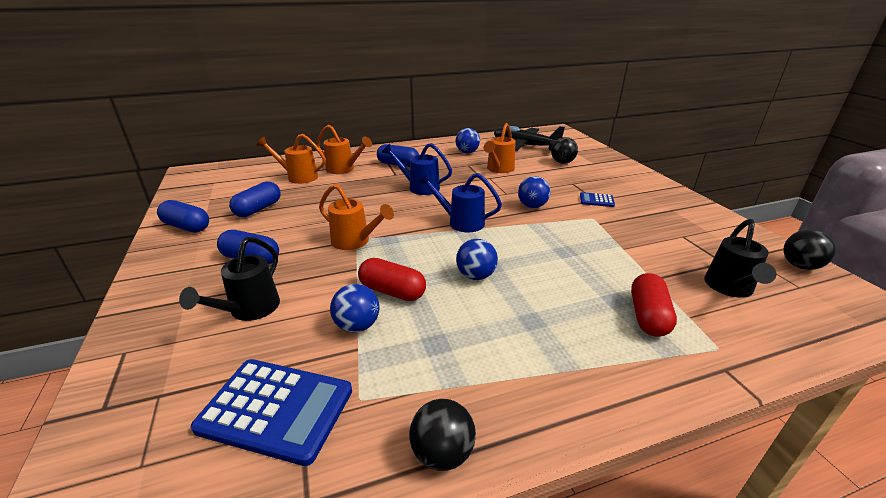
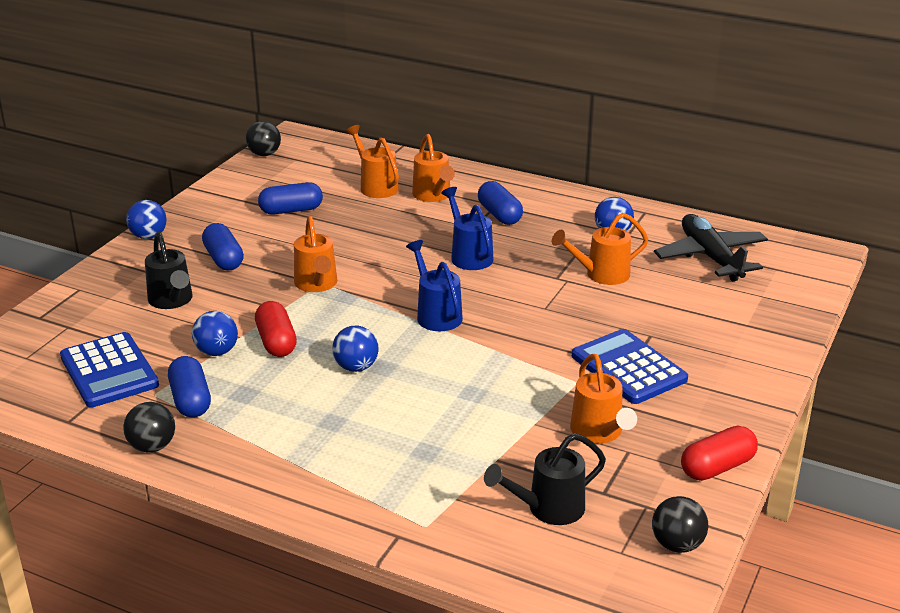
camera: 45 degrees right, 0 degrees up
blue capsule [157,200,209,232] -> blue capsule moved to [168,356,211,418]
black watering can [179,237,280,321] -> black watering can turned 90 degrees counterclockwise [145,232,193,309]
blue ball [518,176,550,208] -> blue ball moved to [126,200,167,239]
black ball [551,137,578,164] -> black ball moved to [246,121,281,156]
blue calculator [580,192,615,207] -> blue calculator [572,329,688,404], size x2.12
red capsule [631,273,677,337] -> red capsule moved to [681,426,758,481]
none -> orange watering can [570,354,637,444]

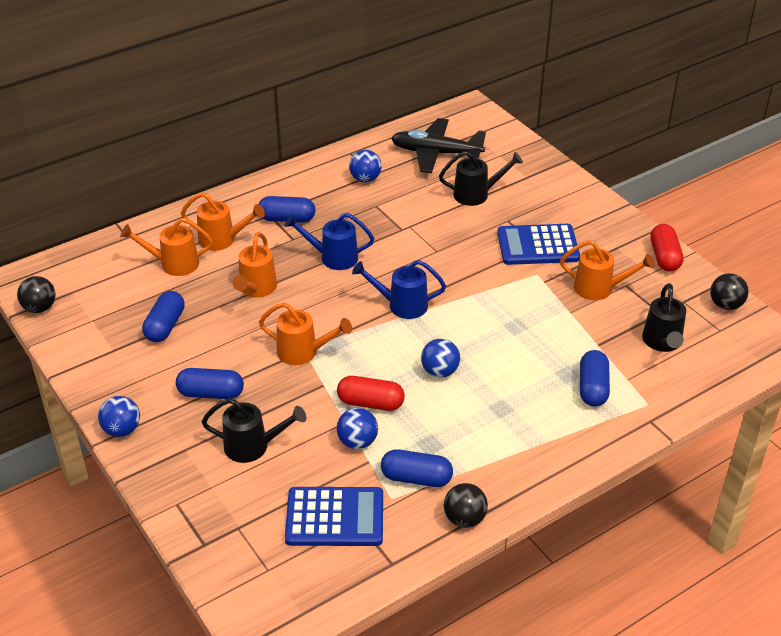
camera: 60 degrees left, 10 degrees up
orange watering can [552,213,648,285] -> orange watering can moved to [233,232,277,297]
none -> black watering can [439,151,523,206]
none -> blue capsule [580,350,610,407]

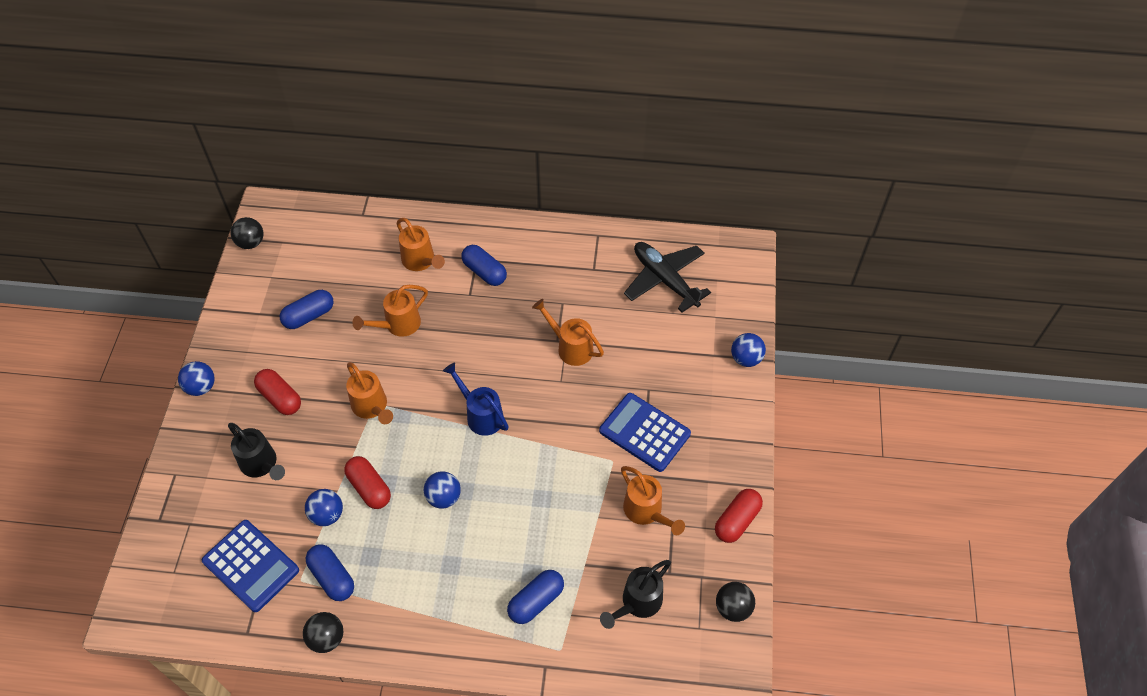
camera: 40 degrees right, 15 degrees up
orange watering can [120,218,213,276] -> orange watering can moved to [532,299,604,366]
blue capsule [176,368,244,399] -> red capsule [254,369,301,415]
blue watering can [284,213,374,270] -> none
blue ball [349,150,382,183] -> blue ball moved to [731,333,766,367]
black watering can [439,151,523,206] -> none

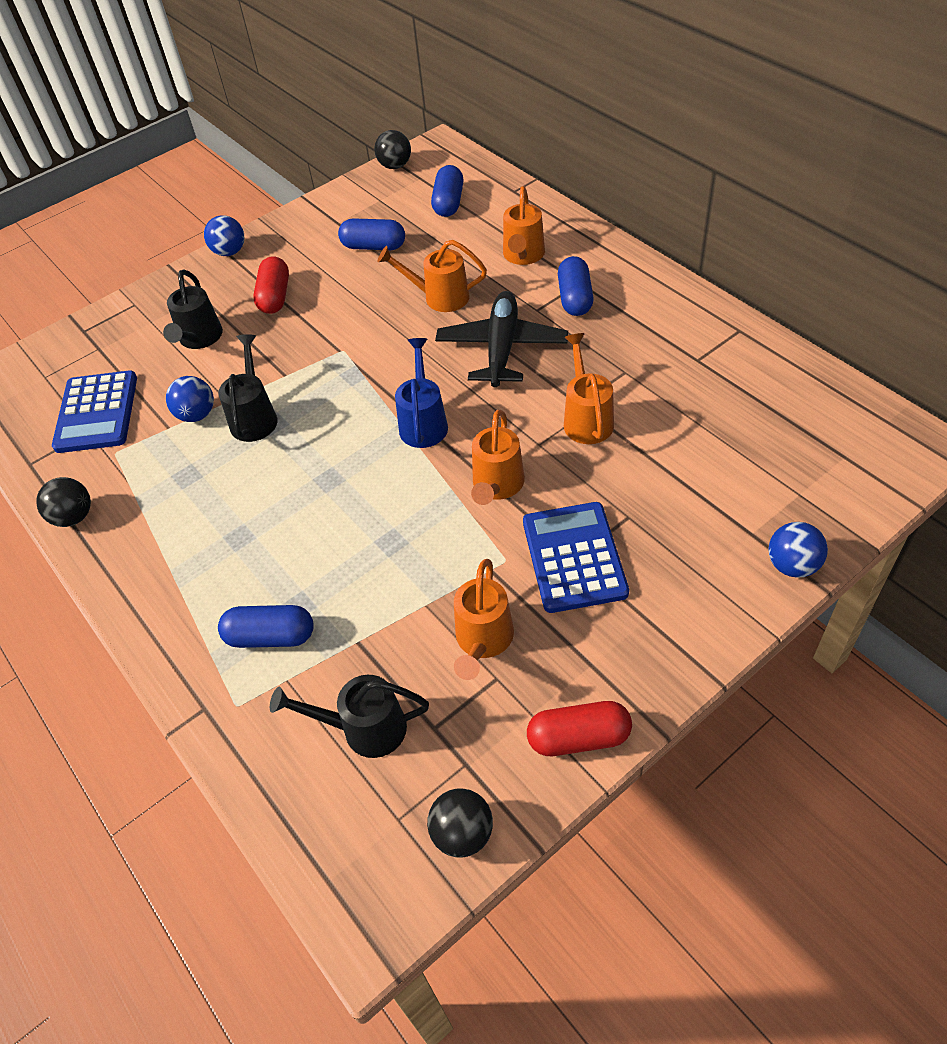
camera: 50 degrees right, 5 degrees down
blue capsule [306,544,354,601] -> blue capsule moved to [431,165,463,217]
red capsule [344,456,391,509] -> black watering can [218,334,277,442]
orange watering can [346,362,393,424] -> orange watering can moved to [471,410,525,505]
blue ball [424,471,461,508] -> none
black plane [624,242,711,313] -> black plane moved to [435,291,568,387]

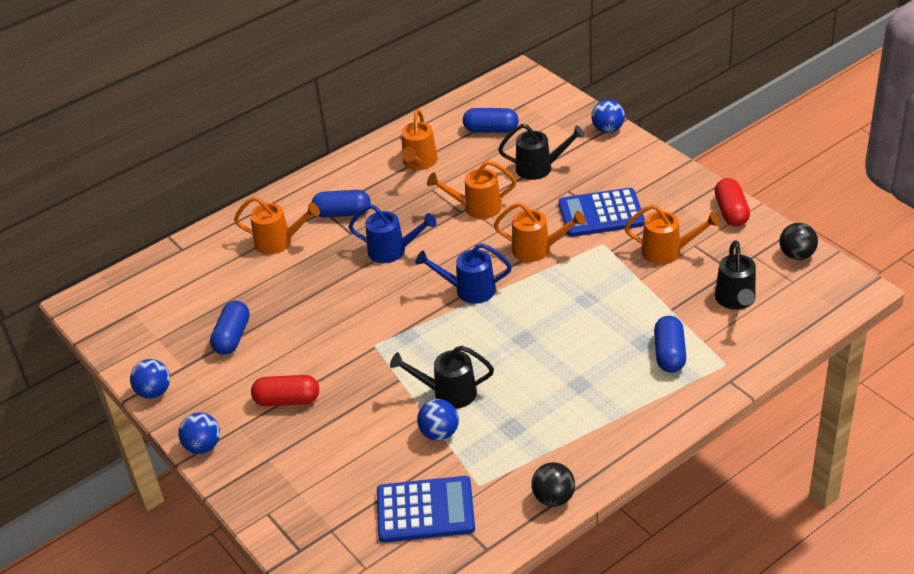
camera: 90 degrees left, 10 degrees down
black watering can [163,269,223,349] -> black watering can moved to [498,124,585,180]
black ball [374,130,411,169] -> none
orange watering can [377,240,487,312] -> orange watering can moved to [401,109,438,170]
blue capsule [431,165,463,217] -> blue capsule moved to [463,108,519,133]
black plane [435,291,568,387] -> blue watering can [348,204,436,263]
none -> blue ball [130,359,170,398]

